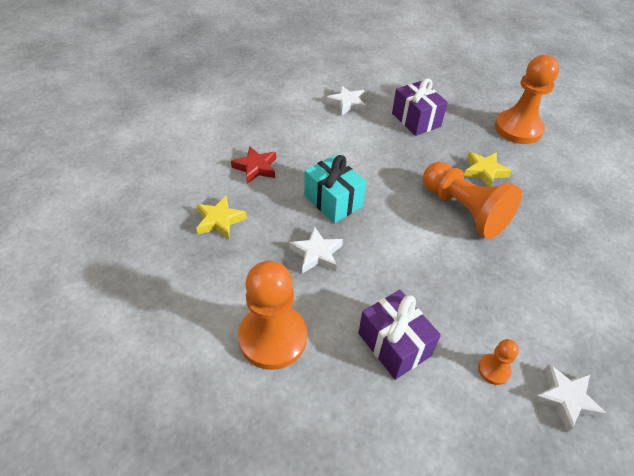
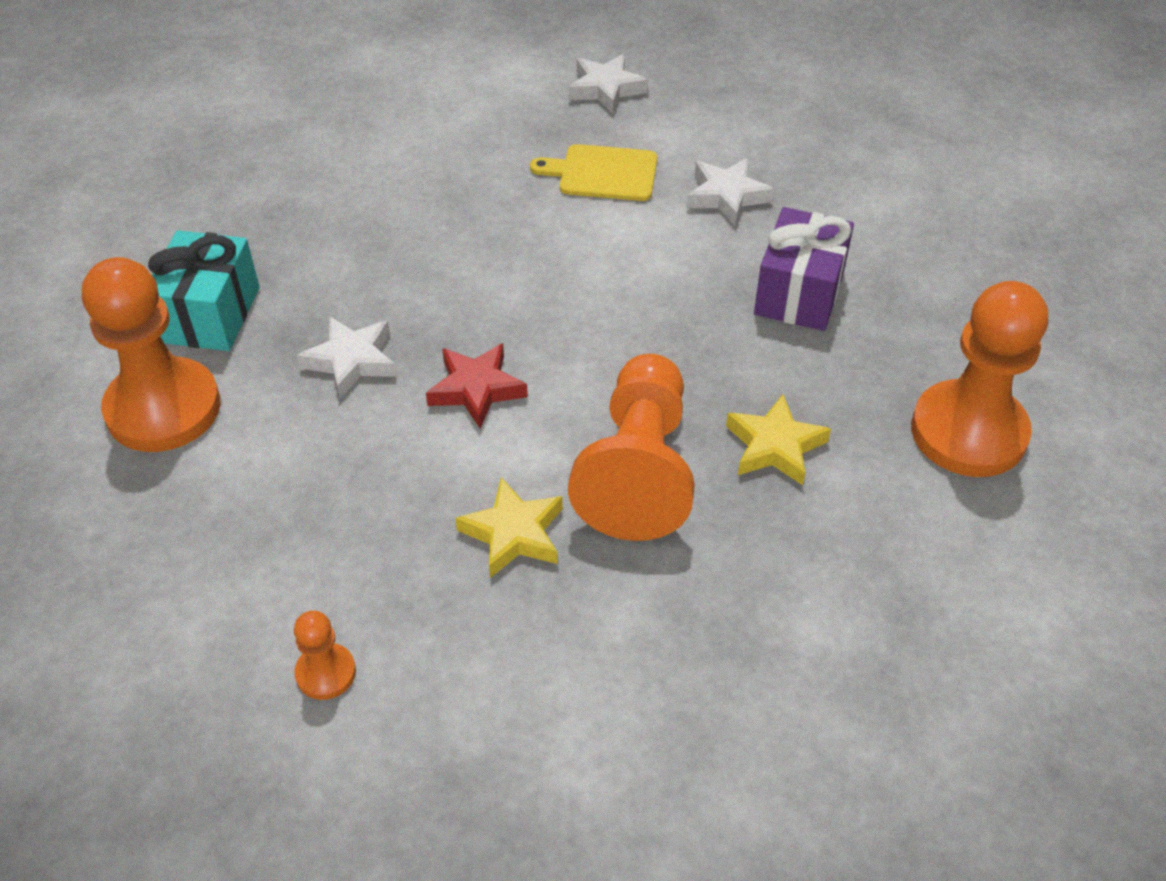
camera: 50 degrees right, 0 degrees up
yellow star [196,195,247,239] -> yellow star moved to [455,477,563,578]
red star [231,146,276,184] -> red star moved to [426,343,528,428]
turquoise gift [304,155,367,223] -> turquoise gift moved to [148,230,260,351]
purple gift [358,290,441,380] -> none
white star [532,364,607,432] -> white star moved to [568,54,648,114]
none -> yellow cutting board [530,144,657,201]

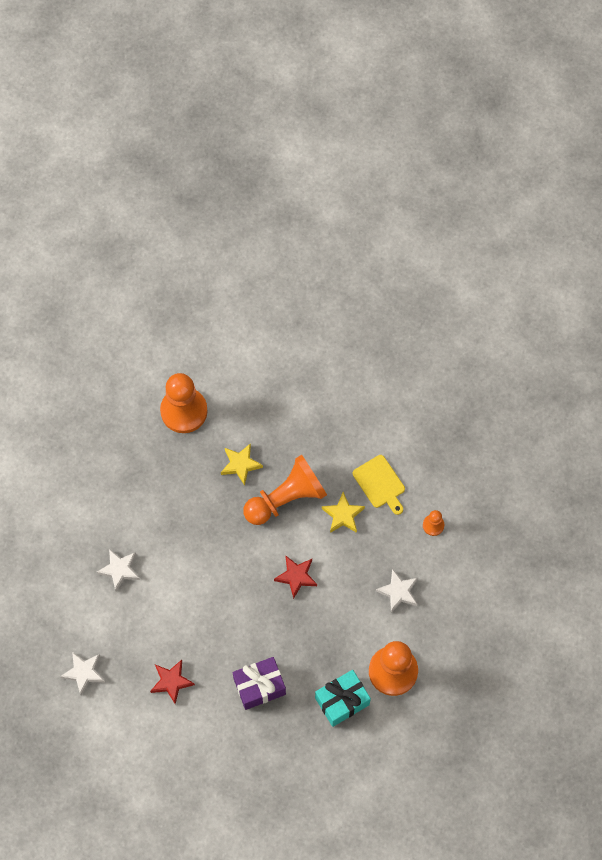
camera: 130 degrees left, 20 degrees up
white star [297,316,397,399] -> white star moved to [376,569,418,613]
yellow cutting board [530,144,657,201] -> yellow cutting board moved to [353,455,405,515]
purple gift [754,207,854,331] -> purple gift moved to [233,657,286,710]
none -> red star [150,660,195,704]

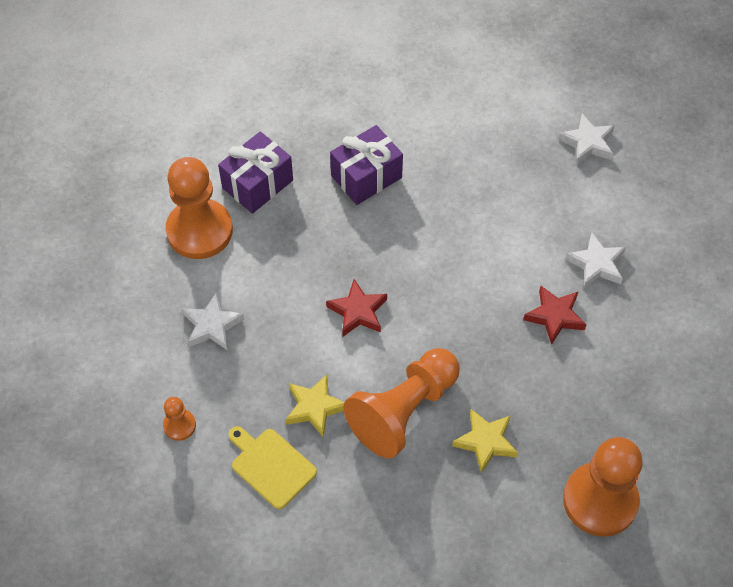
camera: 165 degrees right, 10 degrees down
red star [150,660,195,704] -> red star moved to [523,286,587,345]
turquoise gift [315,670,371,727] -> purple gift [218,132,293,214]

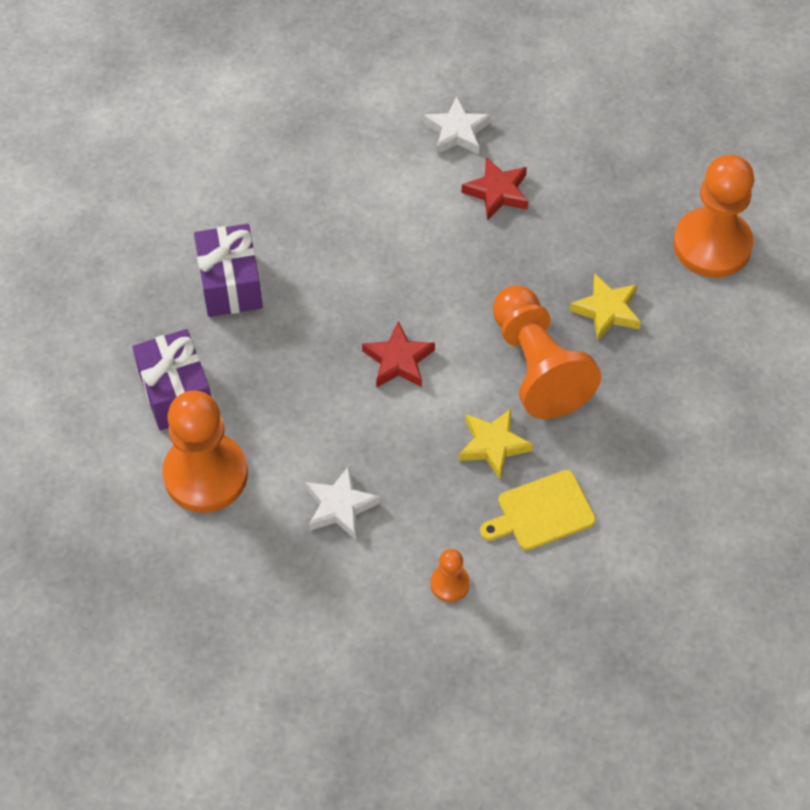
camera: 65 degrees left, 0 degrees up
white star [558,113,615,165] -> none

